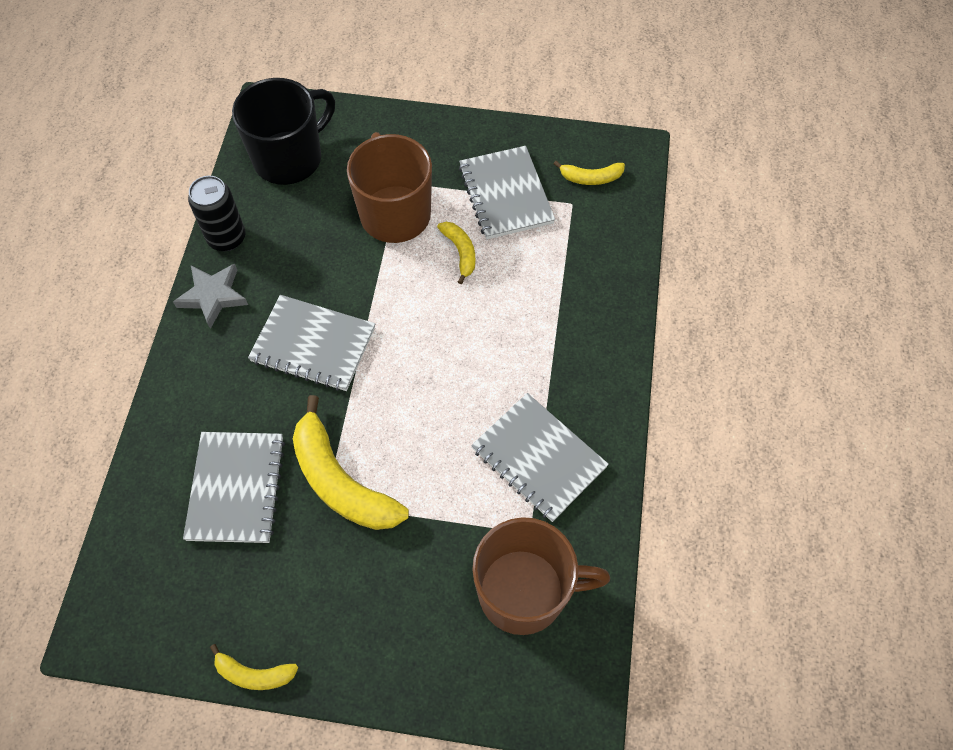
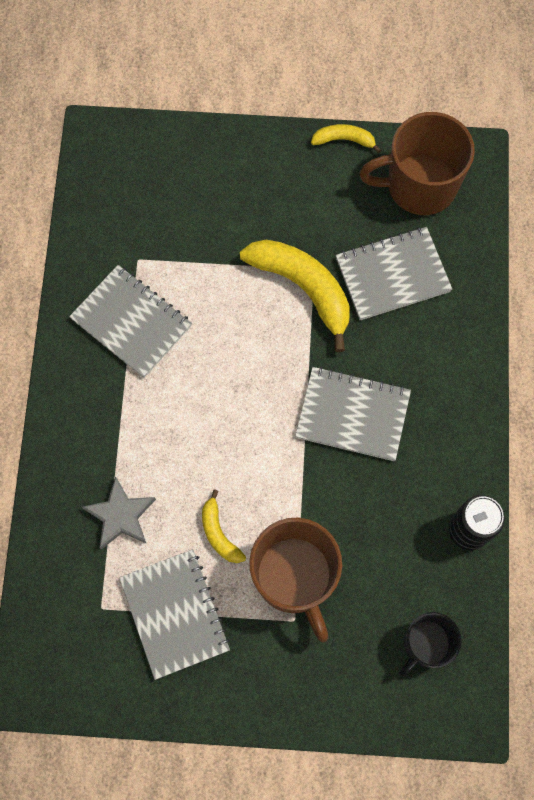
camera: 175 degrees right, 10 degrees up
grey star [173,264,248,329] -> grey star moved to [82,476,156,549]
grey notebook [183,432,285,543] -> grey notebook turned 75 degrees clockwise [336,227,453,320]
black mug [232,78,335,185] -> black mug [399,612,462,677], size x0.60
brown mug [472,517,610,635] -> brown mug moved to [359,112,475,215]
yellow banana [554,161,625,185] -> none

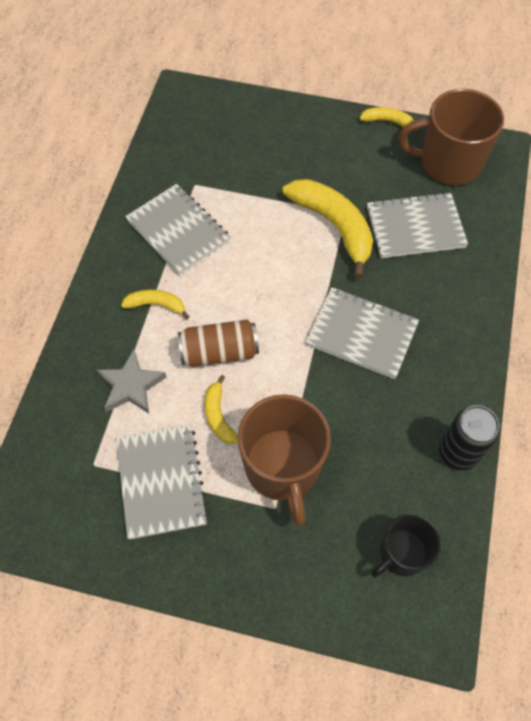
camera: 10 degrees right, 10 degrees down
none -> yellow banana [121,289,190,319]
none -> brown can [178,320,259,367]

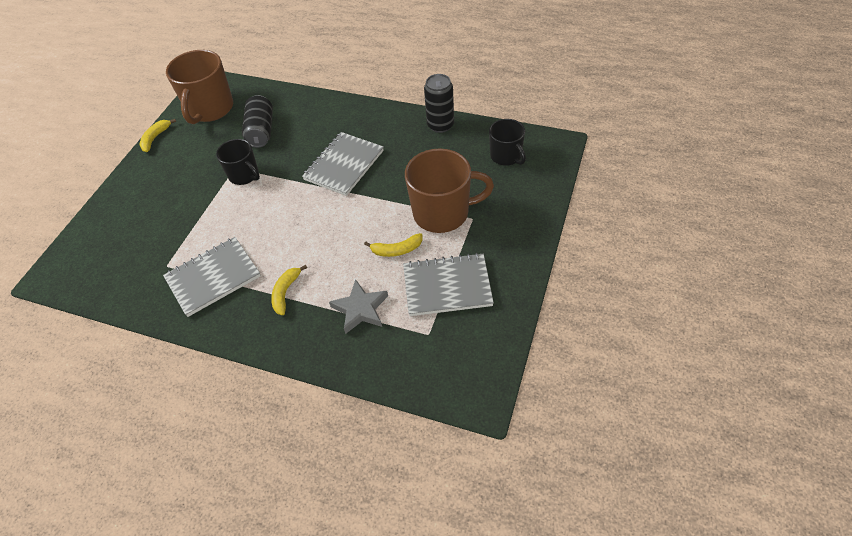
camera: 80 degrees left, 10 degrees down
brown can [178,320,259,367] -> none
yellow banana [283,179,373,279] -> black mug [216,139,260,185]
grey notebook [367,192,468,258] -> black can [242,95,273,148]

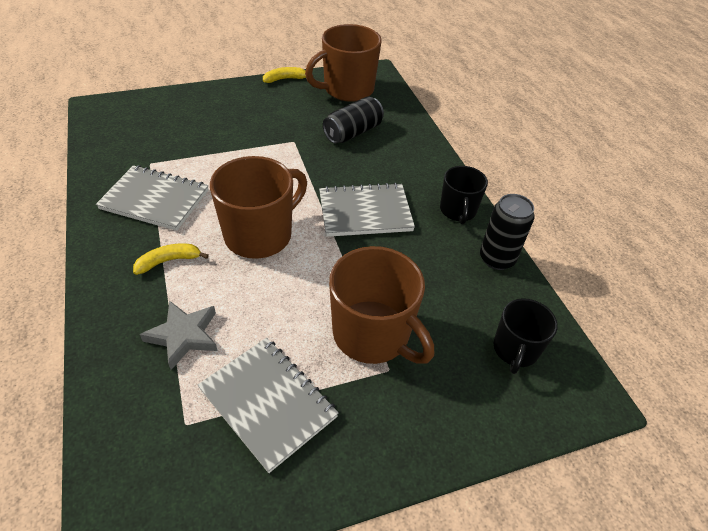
camera: 45 degrees right, 5 degrees down
black mug [216,139,260,185] -> black mug moved to [440,166,488,224]
yellow banana [364,233,422,257] -> none
none -> brown mug [210,156,307,259]

